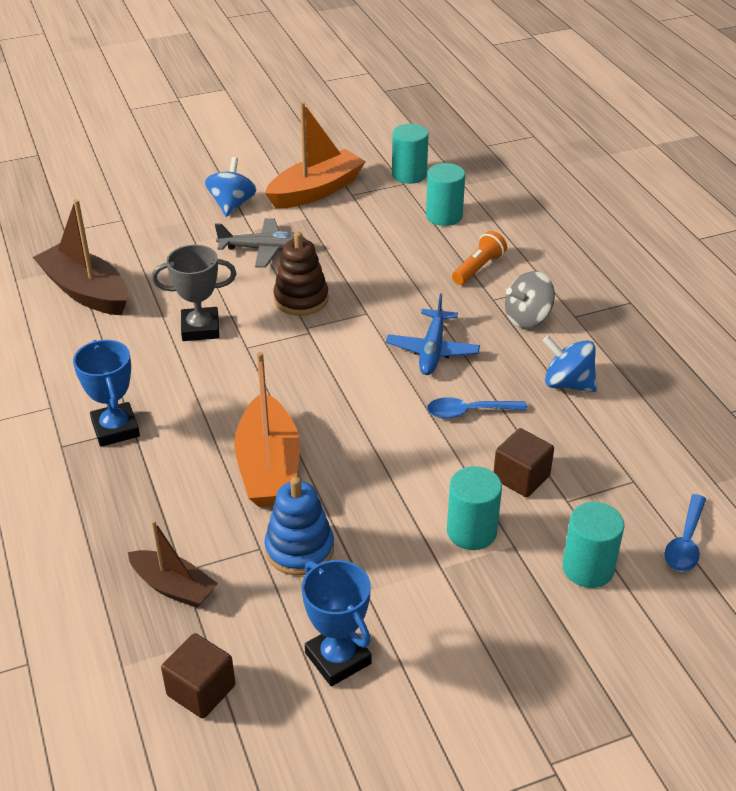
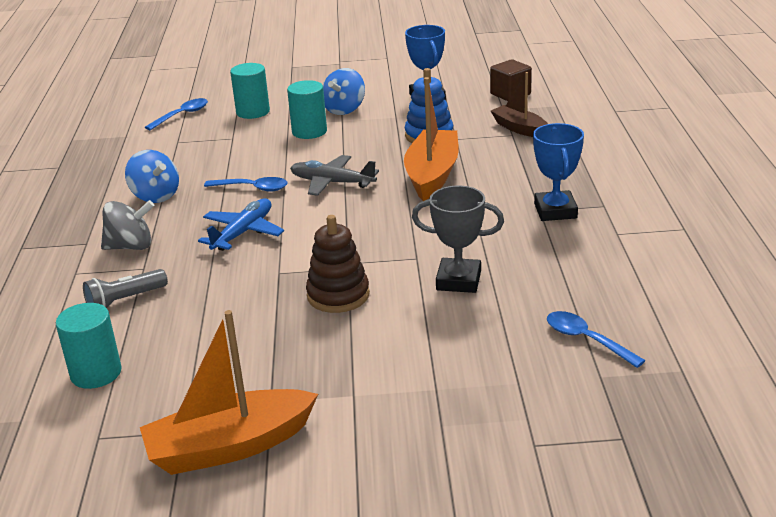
camera: 160 degrees left, 10 degrees down
brown boat [33,199,128,315] -> blue spoon [547,311,646,368]
blue spinning top [205,157,257,217] -> blue spinning top moved to [323,68,365,115]
grey plane [215,218,306,268] -> grey plane moved to [290,155,379,196]
turquoise cylinder [392,124,429,184] -> none
orange flashlight [452,231,507,285] -> grey flashlight [83,269,168,308]
brown cube [494,428,554,497] -> none

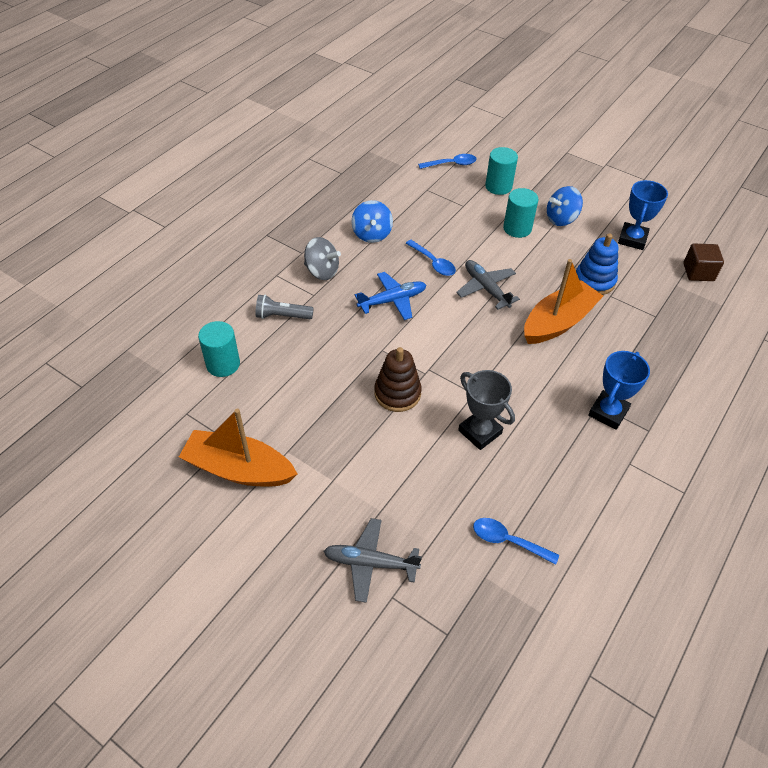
camera: 35 degrees right, 20 degrees up
brown boat [491,72,548,137] -> none
blue spoon [547,311,646,368] -> blue spoon turned 60 degrees counterclockwise [473,518,559,565]
none -> grey plane [324,518,422,603]

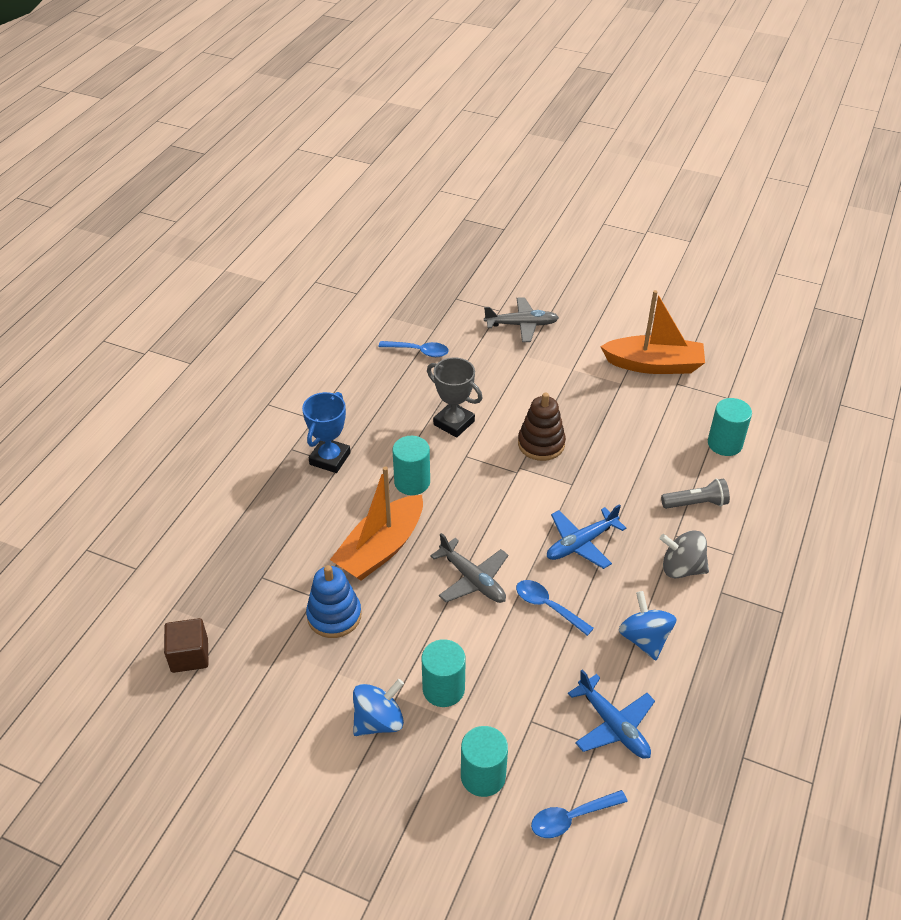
camera: 170 degrees right, 5 degrees down
blue trophy [618,180,668,250] -> none
none -> turquoise cylinder [392,436,430,495]
none -> blue plane [568,669,655,759]

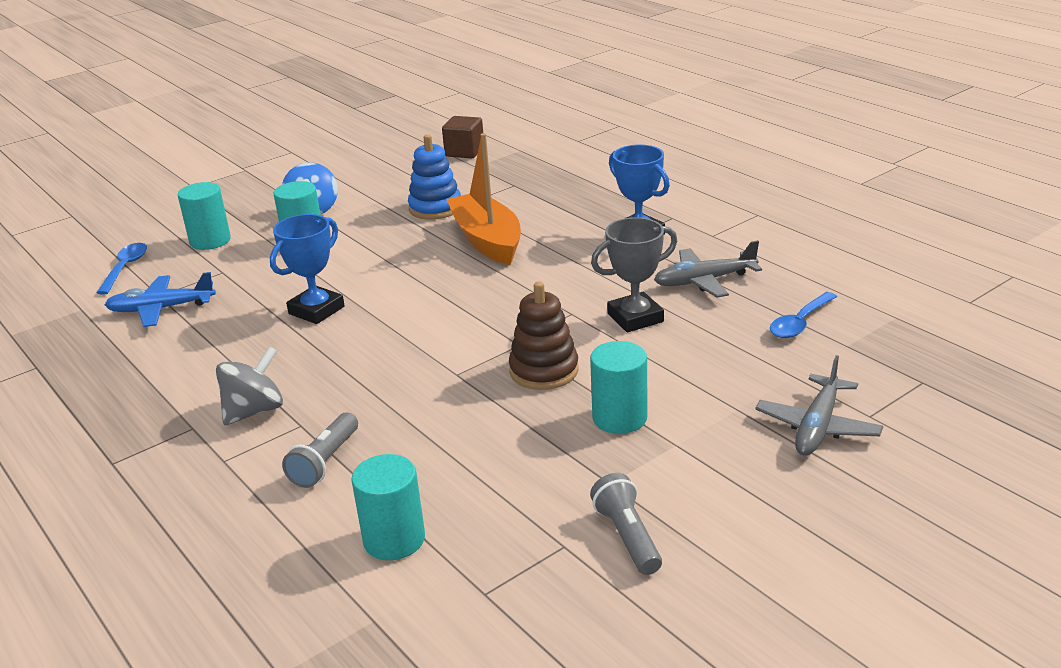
camera: 120 degrees right, 15 degrees down
turquoise cylinder [392,436,430,495] -> turquoise cylinder moved to [590,341,648,434]
grey plane [430,533,508,603] -> grey plane moved to [654,240,762,298]
blue spoon [516,580,594,636] -> blue trophy [270,214,345,324]
blue plane [547,504,626,569] -> none
orange boat [600,290,705,374] -> grey flashlight [590,473,662,575]
blue spinning top [619,591,676,660] -> none

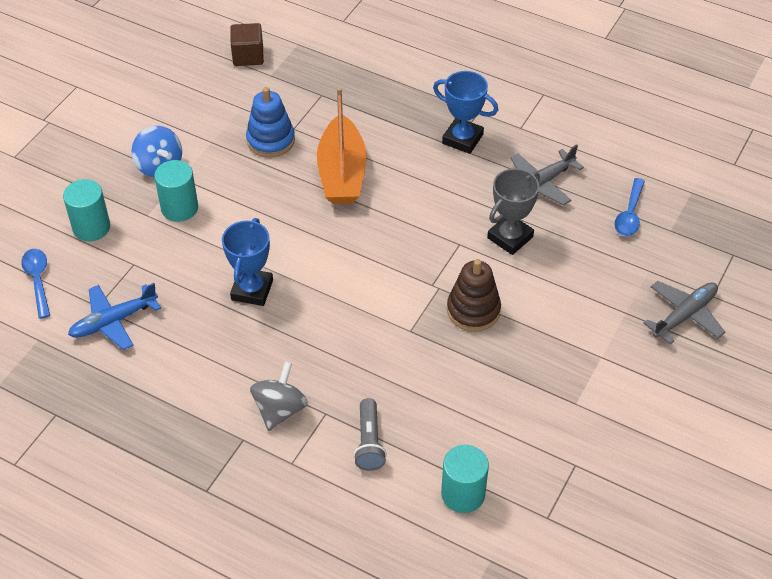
camera: 25 degrees left, 20 degrees up
orange boat [446,133,521,265] -> orange boat turned 135 degrees counterclockwise [317,87,367,204]
turquoise cylinder [590,341,648,434] -> none
grey flashlight [590,473,662,575] -> none
grey plane [755,355,883,456] -> grey plane turned 135 degrees counterclockwise [643,281,725,345]

